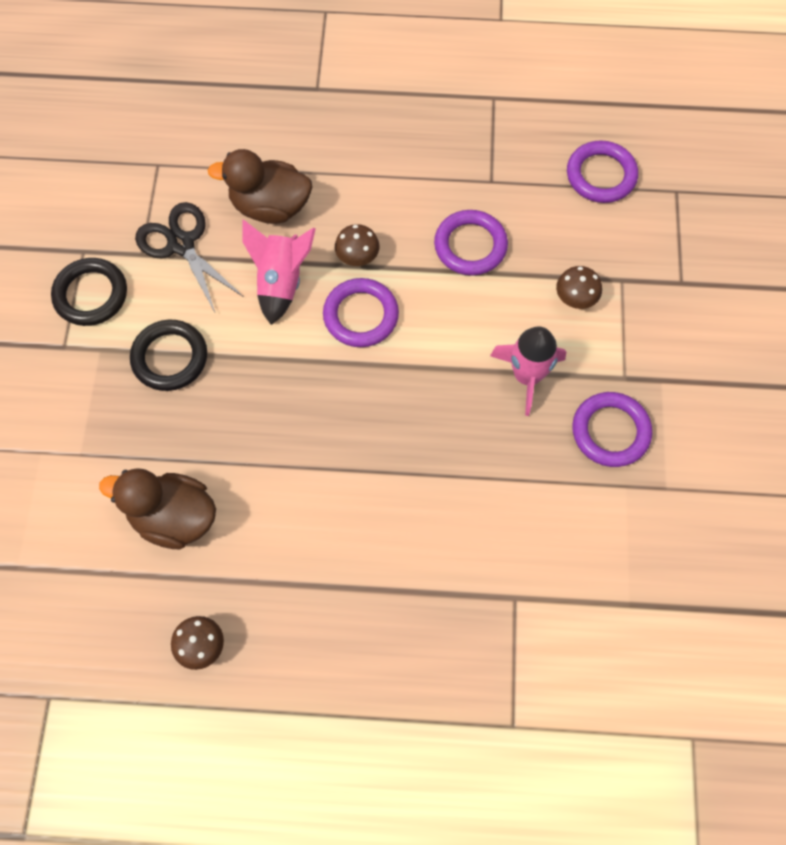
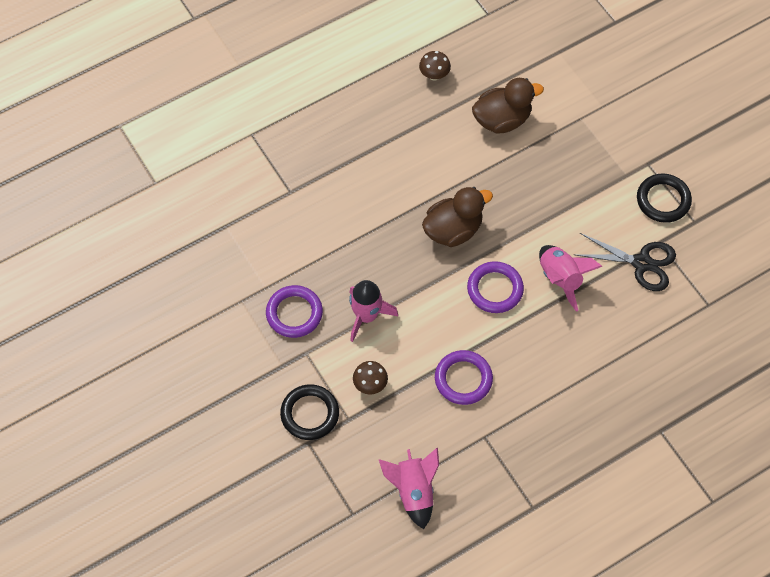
camera: 145 degrees right, 5 degrees down
black ring [130,320,207,391] -> black ring moved to [280,384,339,440]
brown duck [208,149,312,224] -> brown duck moved to [422,187,493,247]
brown mushroom [335,224,380,266] -> none
purple ring [567,140,638,203] -> pink rocket [378,448,439,529]

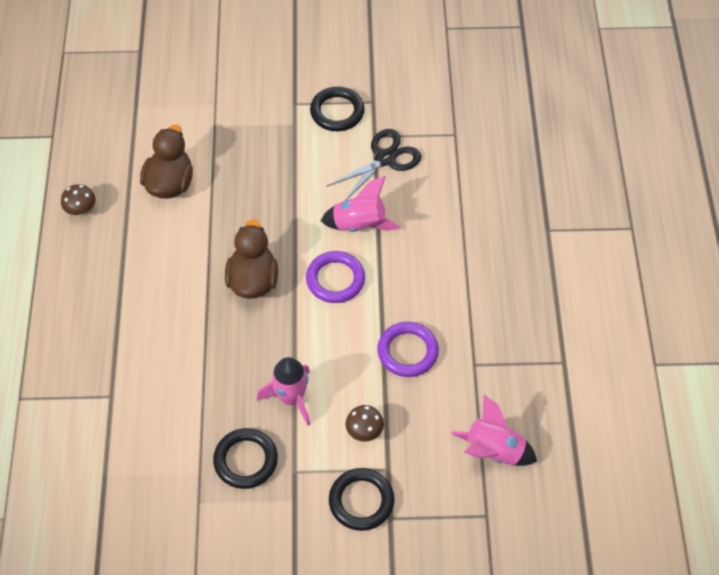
camera: 60 degrees left, 5 degrees down
purple ring [266,285,323,338] -> black ring [213,428,278,489]

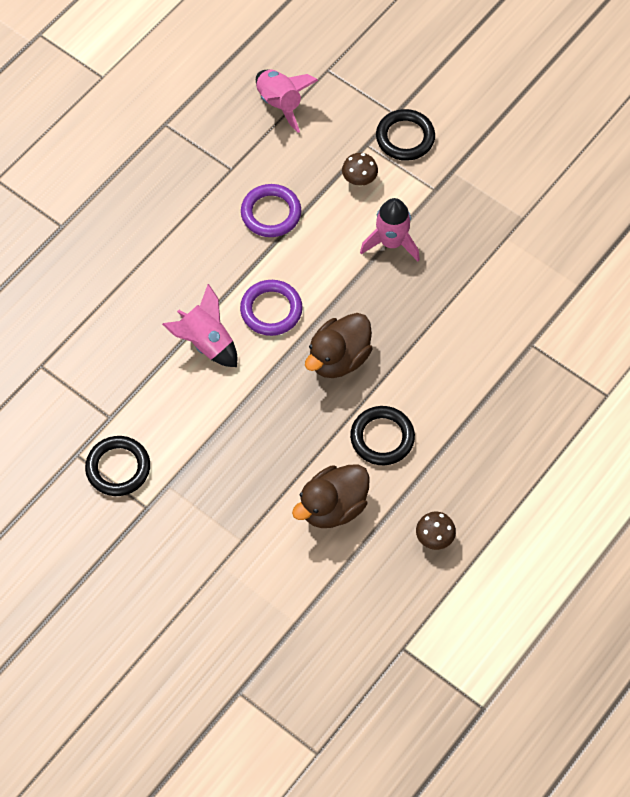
camera: 140 degrees left, 5 degrees up
black ring [213,428,278,489] -> black ring moved to [350,406,415,465]
black scissors [327,129,422,201] -> none

